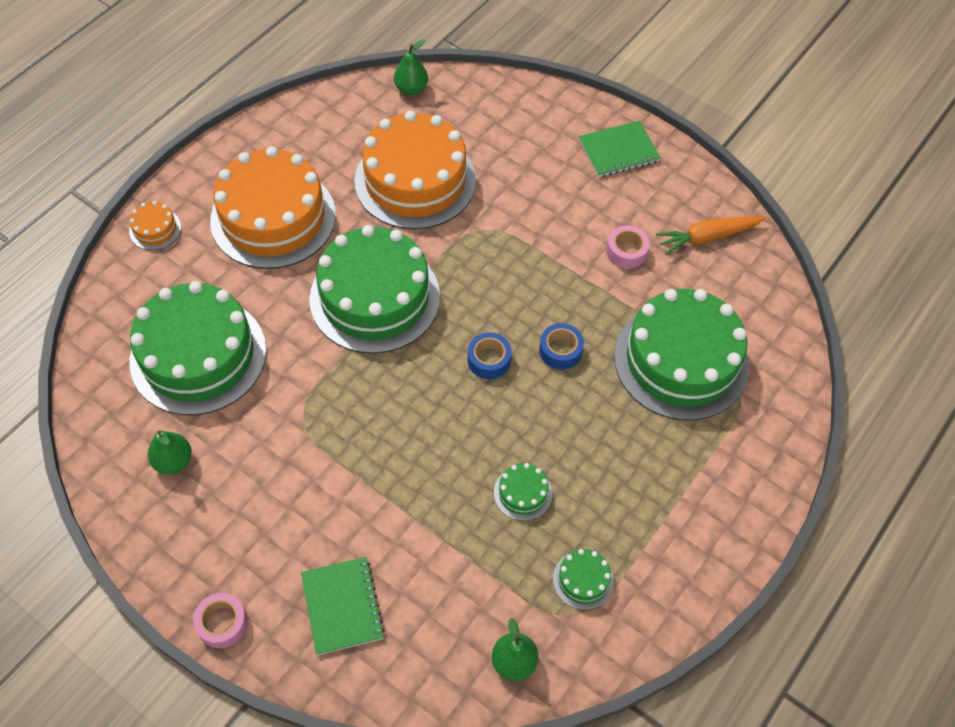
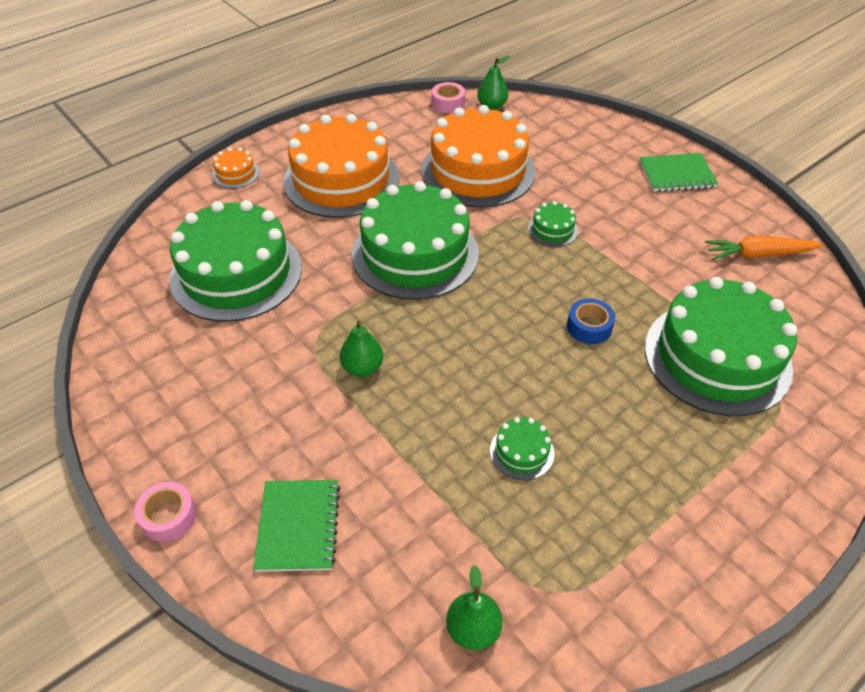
camera: 15 degrees right, 10 degrees down
green pear [148,431,192,474] -> green pear moved to [340,321,383,377]
blue tape [468,333,512,379] -> none
green cake [553,549,614,610] -> green cake moved to [528,201,578,247]
pink tape [606,225,650,269] -> pink tape moved to [432,82,465,113]

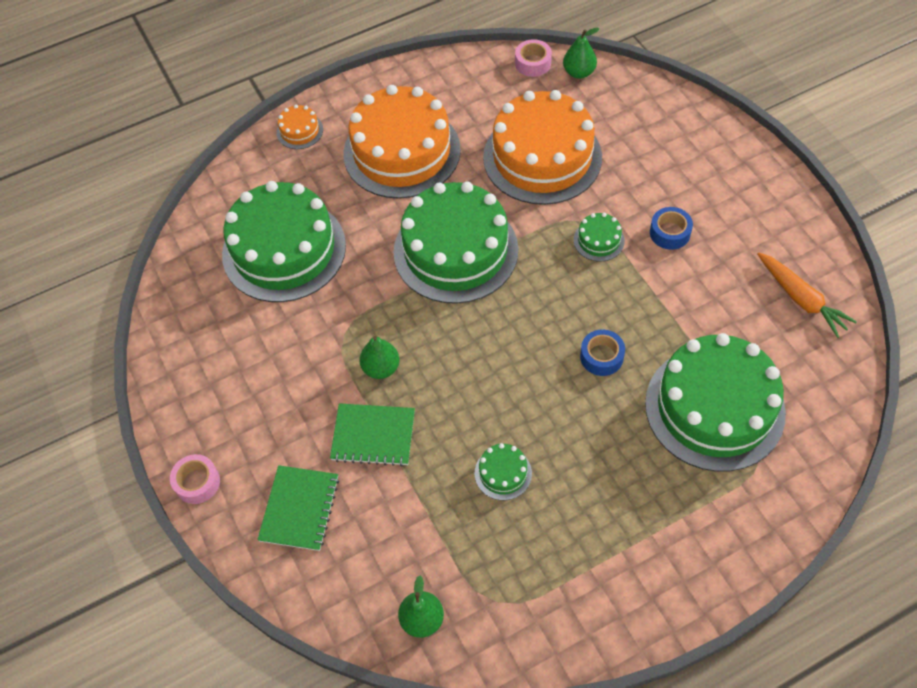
camera: 15 degrees right, 10 degrees up
green notebook [639,153,718,192] -> green notebook moved to [330,403,415,466]
orange carrot [705,236,823,260] -> orange carrot turned 135 degrees counterclockwise [757,252,857,338]
none -> blue tape [650,207,693,250]

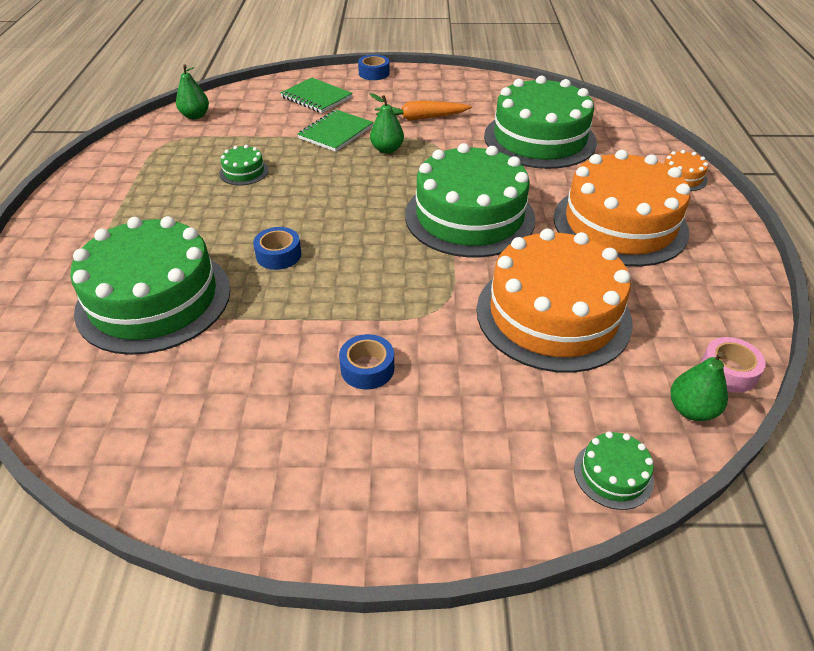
camera: 115 degrees right, 15 degrees down
pink tape [170,454,220,504] -> blue tape [358,55,390,80]
green cake [574,213,625,261] -> green cake moved to [574,431,654,510]
orange carrot [757,252,857,338] -> orange carrot moved to [375,101,472,121]

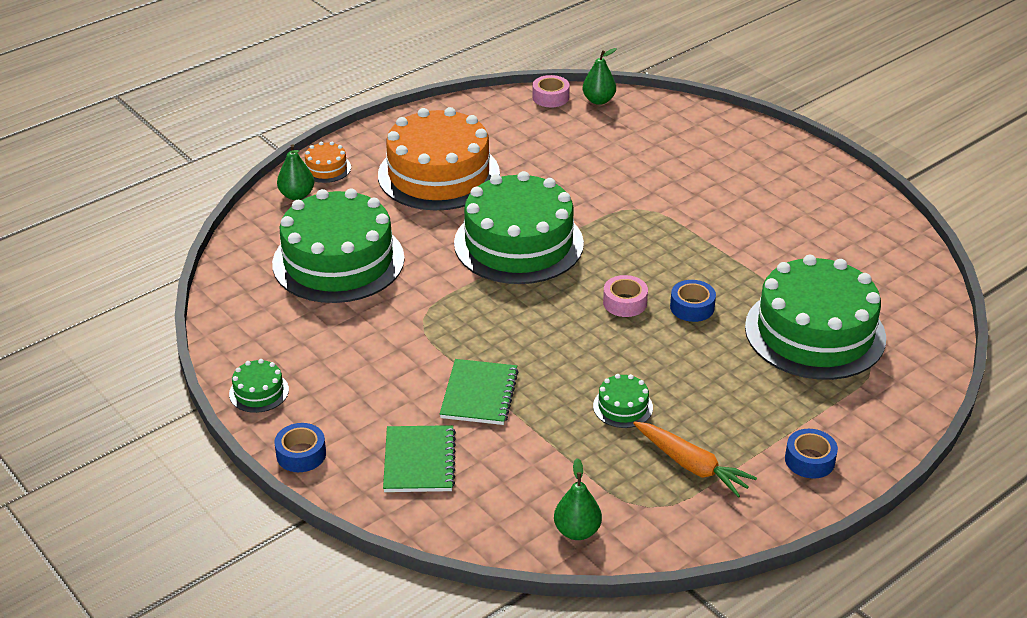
camera: 130 degrees left, 5 degrees down
green notebook [297,110,374,152] -> green notebook turned 75 degrees counterclockwise [440,359,518,425]
blue tape [339,334,394,389] -> blue tape moved to [785,429,838,479]
green pear [370,93,404,154] -> green pear moved to [277,144,314,200]
orange carrot [375,101,472,121] -> orange carrot moved to [633,421,757,498]
orange cake [477,228,633,373] -> none
green cake [574,431,654,510] -> green cake moved to [229,359,289,413]
none -> pink tape [603,275,648,317]

